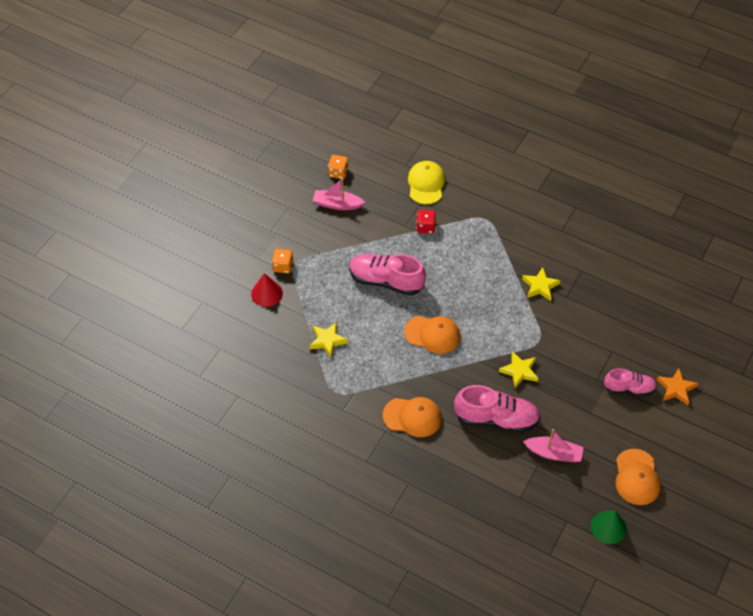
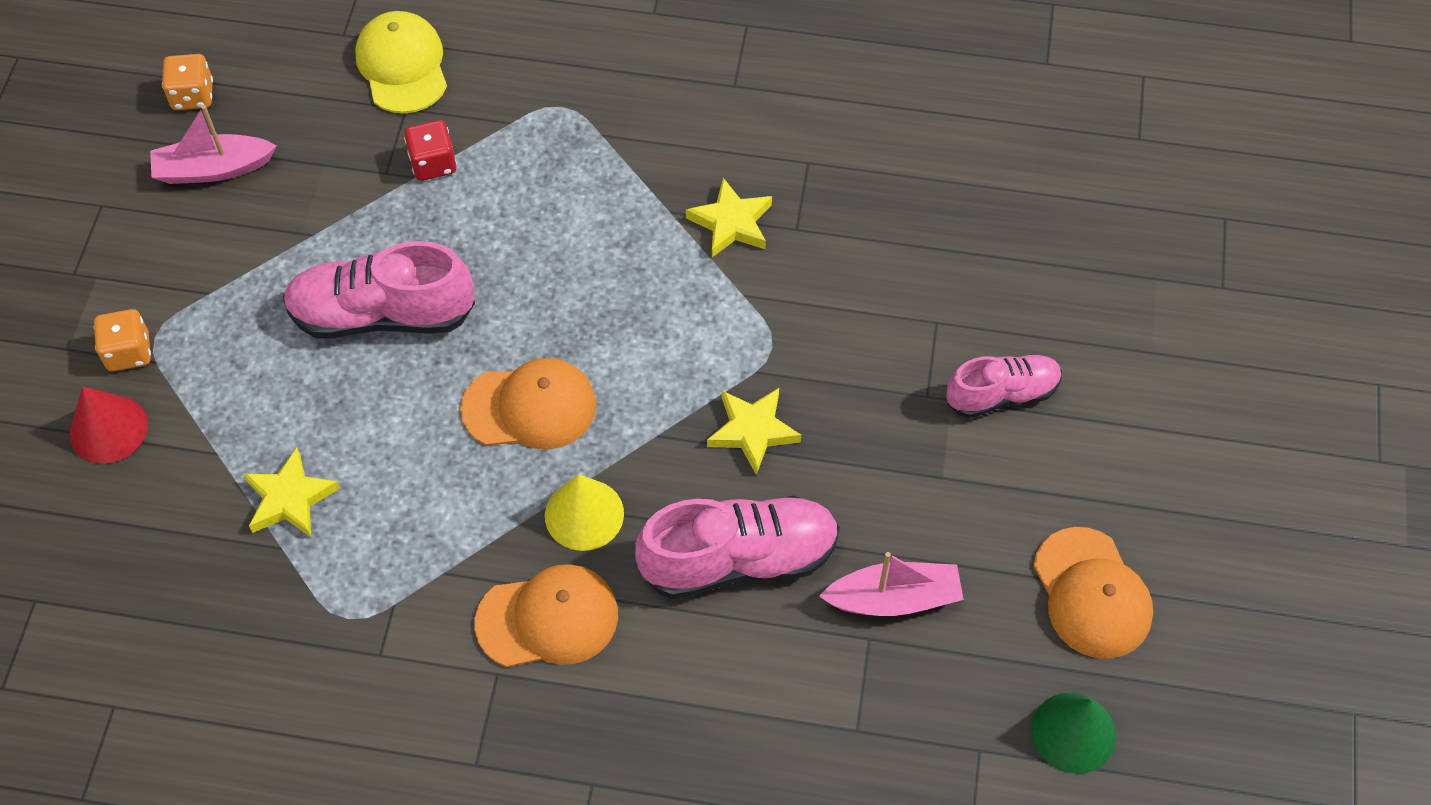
camera: 20 degrees left, 5 degrees up
orange star [657,368,698,405] -> none
none -> yellow cone [545,474,624,551]

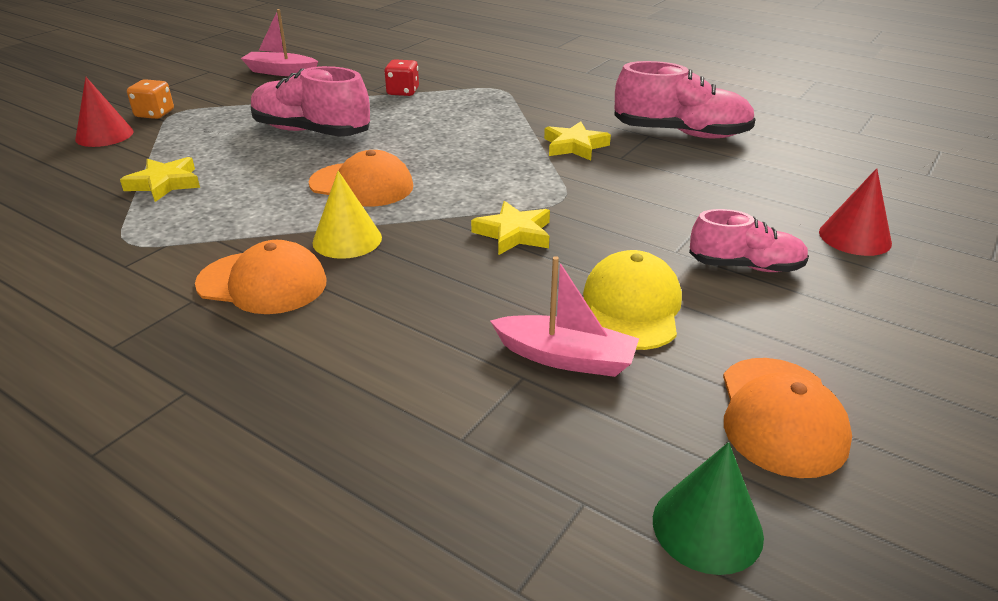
camera: 25 degrees right, 25 degrees down
orange dice [162,54,213,110] -> none
yellow cap [355,11,447,114] -> yellow cap moved to [583,250,682,350]
pink shoe [635,496,840,599] -> pink shoe moved to [614,61,756,138]
none -> red cone [819,168,892,256]

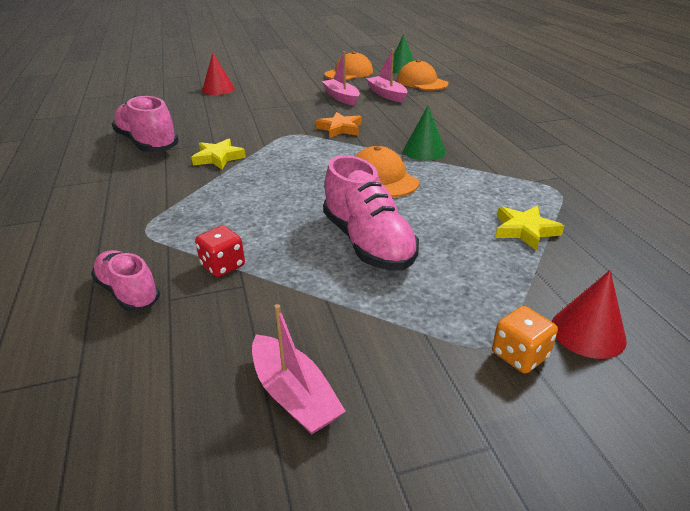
camera: 140 degrees left, 0 degrees up
orange cap [195,240,327,314] -> orange cap moved to [397,60,448,91]
yellow cone [312,171,382,259] -> green cone [403,106,446,161]
yellow star [471,201,550,255] -> orange star [316,112,362,138]
yellow cap [583,250,682,350] -> pink boat [322,51,360,106]
pink shoe [689,209,809,272] -> pink shoe moved to [91,250,160,312]

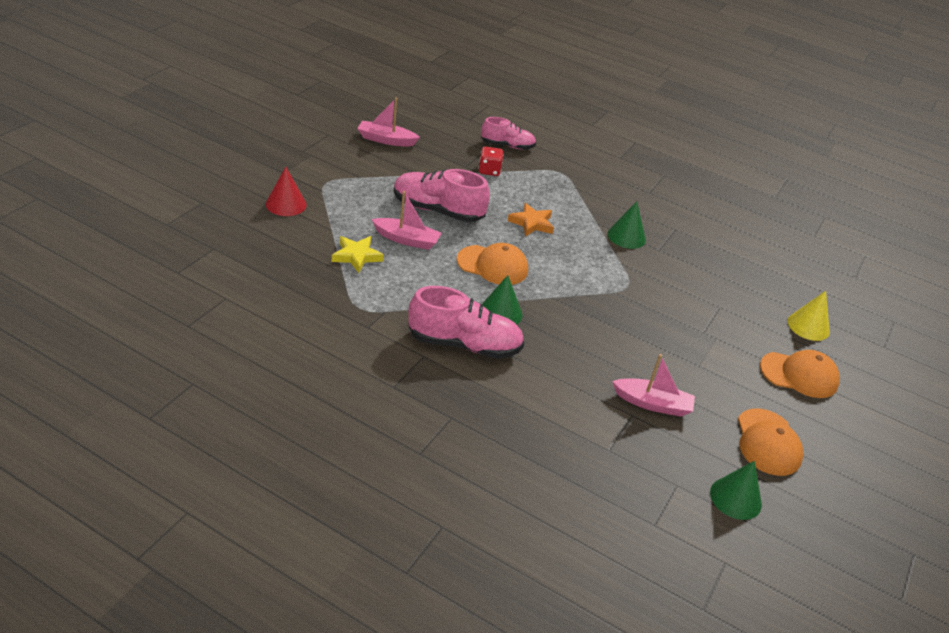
camera: 130 degrees right, 5 degrees up
pink shoe [112,96,179,152] -> pink shoe moved to [408,286,524,359]
yellow star [191,139,246,169] -> green cone [608,201,646,249]
red cone [202,53,235,95] -> yellow cone [788,291,830,341]
orange star [316,112,362,138] -> orange star moved to [508,203,554,237]
pink boat [322,51,360,106] -> pink boat moved to [372,191,442,250]
orange cap [397,60,448,91] -> orange cap moved to [760,350,840,398]
orange dice [492,306,558,373] -> none

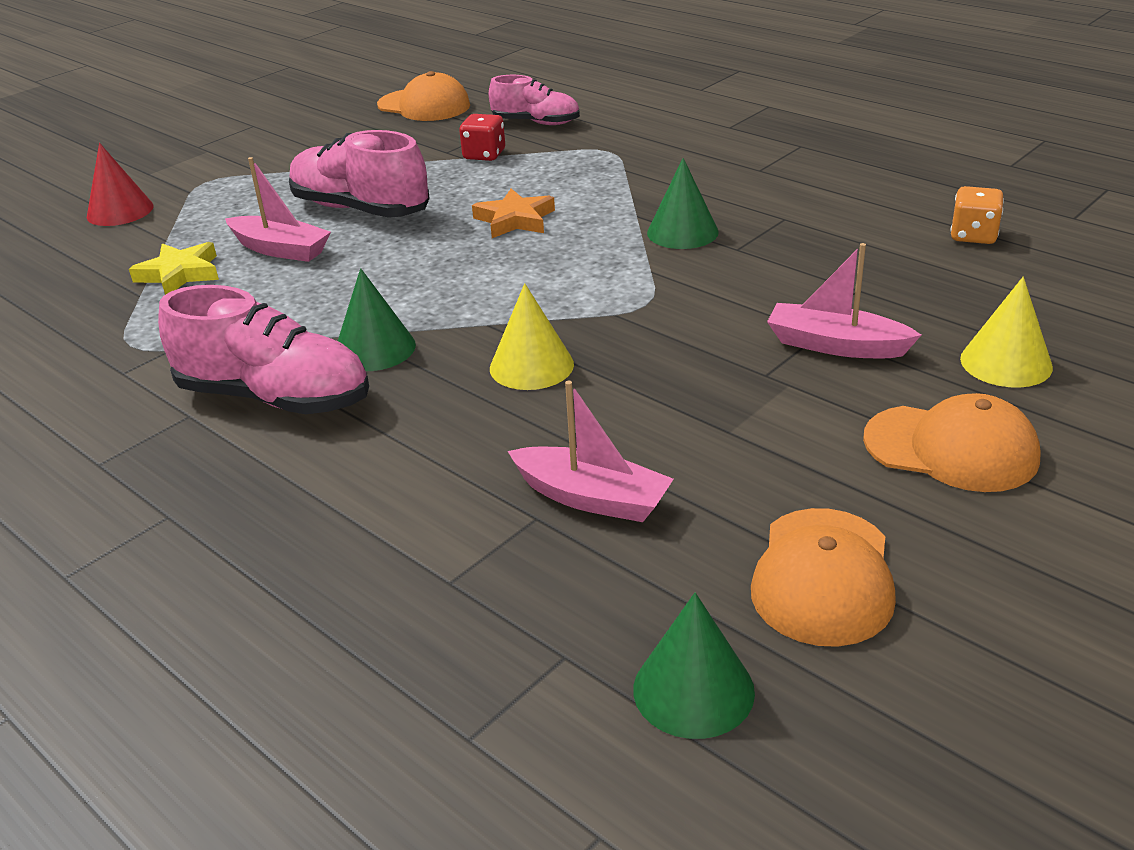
camera: 20 degrees right, 5 degrees down
pink boat [357,98,420,146] -> pink boat moved to [767,243,921,358]
orange cap [457,243,528,285] -> orange cap moved to [377,71,470,121]
none -> yellow cone [490,283,574,390]
none -> orange dice [950,186,1004,244]

